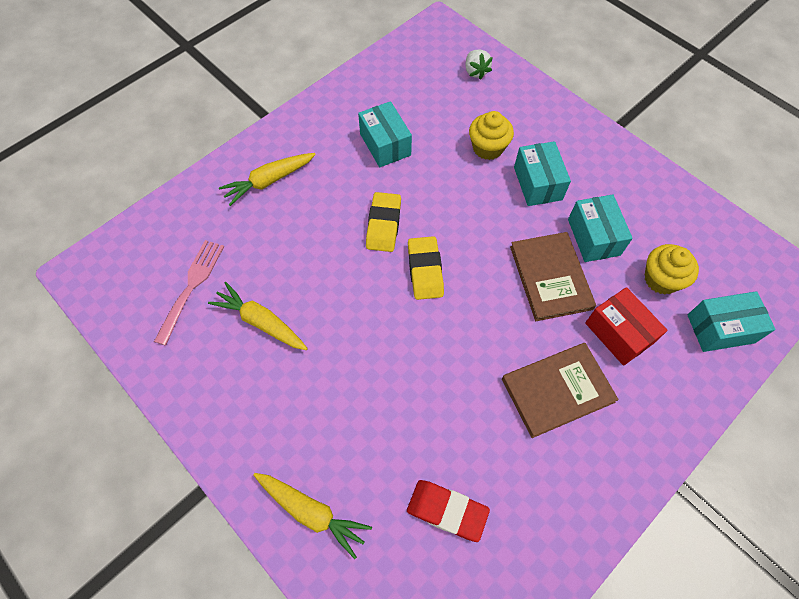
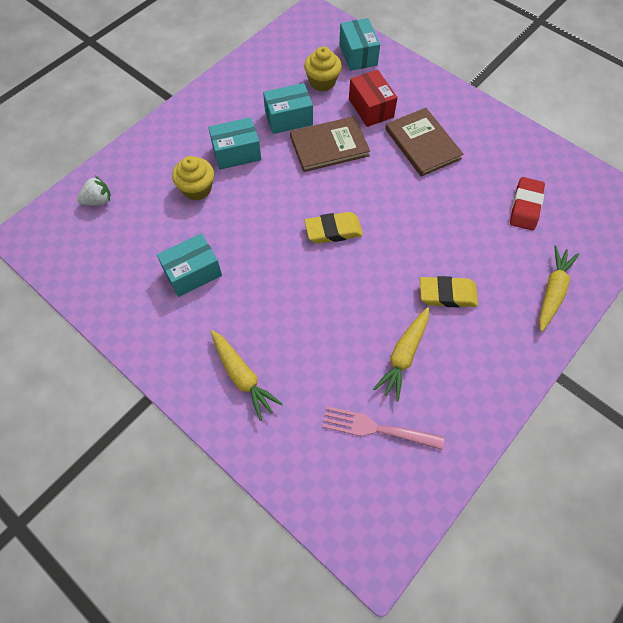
camera: 95 degrees left, 0 degrees up
yellow eraser [366,192,401,252] -> yellow eraser moved to [420,276,478,307]
red box [585,287,668,366] -> red box turned 75 degrees counterclockwise [349,70,398,127]

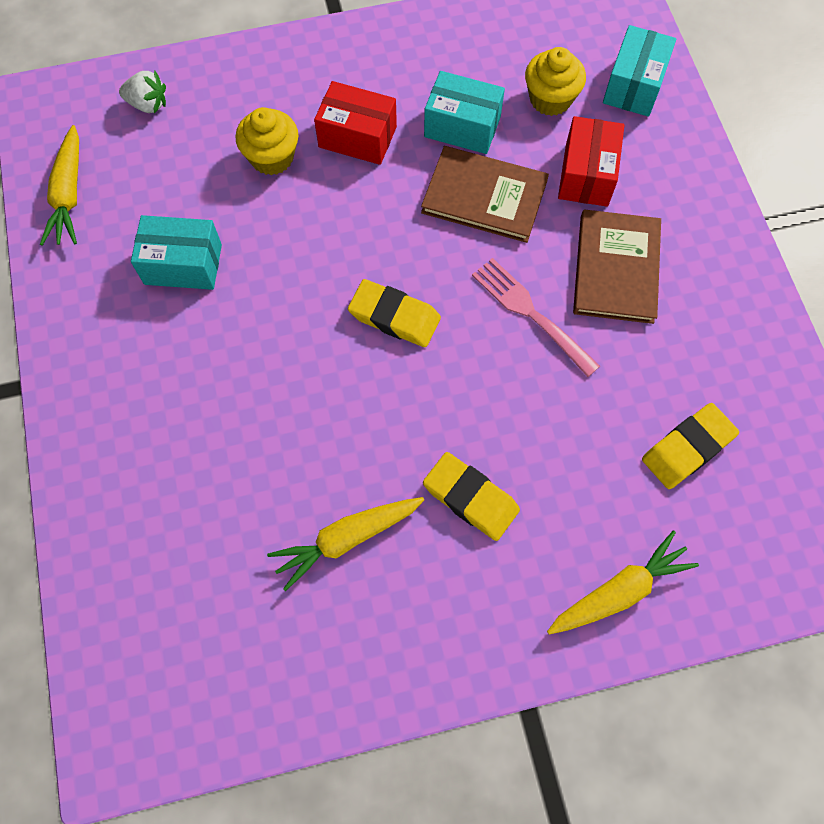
camera: 35 degrees right, 5 degrees up
turquoise box [208,117,261,170] -> red box [314,81,397,165]
yellow carrot [211,330,283,421] -> yellow carrot moved to [40,125,79,246]
pink fork [322,406,444,450] -> pink fork moved to [472,258,600,377]
red eraser [510,177,545,230] -> yellow eraser [642,403,739,489]

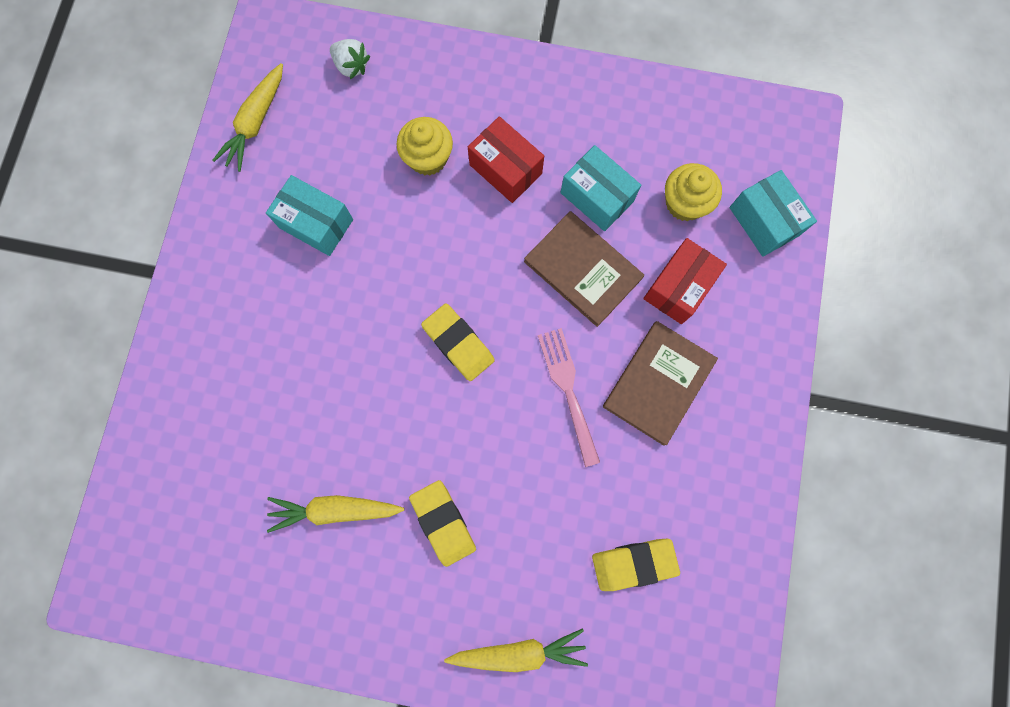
camera: 25 degrees right, 10 degrees up
turquoise box [603,25,676,117] -> turquoise box turned 75 degrees counterclockwise [729,170,817,257]

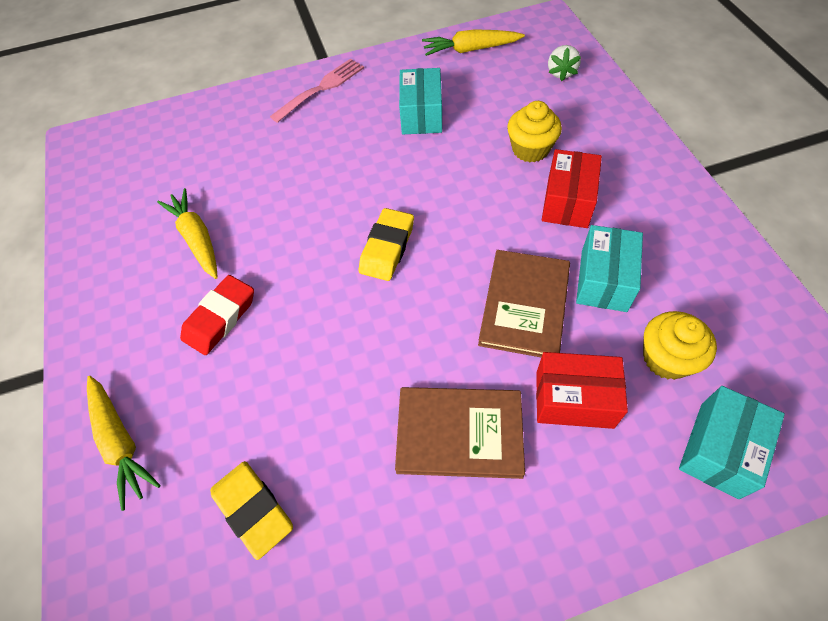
camera: 65 degrees right, 20 degrees down
yellow eraser [409,480,476,567] -> red eraser [180,275,254,355]
pink fork [538,328,600,467] -> pink fork moved to [270,58,364,123]

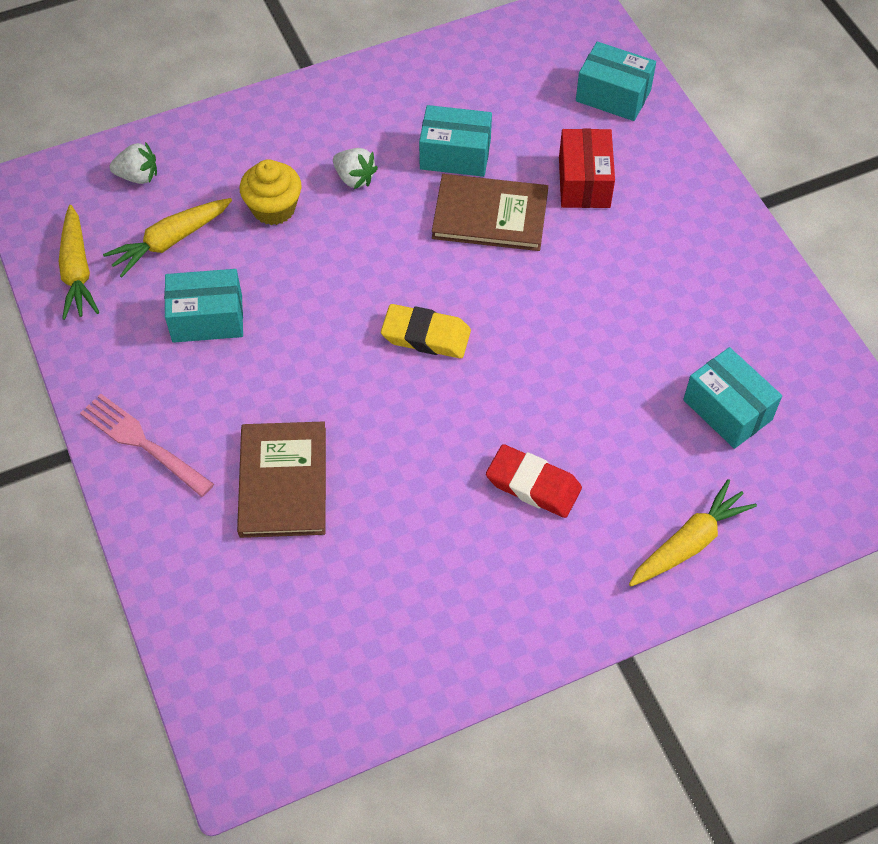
camera: 100 degrees left, 0 degrees up
yellow carrot [157,188,218,279] -> yellow carrot moved to [103,198,232,277]
yellow eraser [210,461,293,560] -> turquoise box [683,347,782,449]
brown book [395,387,525,479] -> brown book moved to [237,421,326,538]
red box [542,149,602,228] -> white strawberry [333,148,378,189]
yellow cupcake [643,311,717,380] -> none

